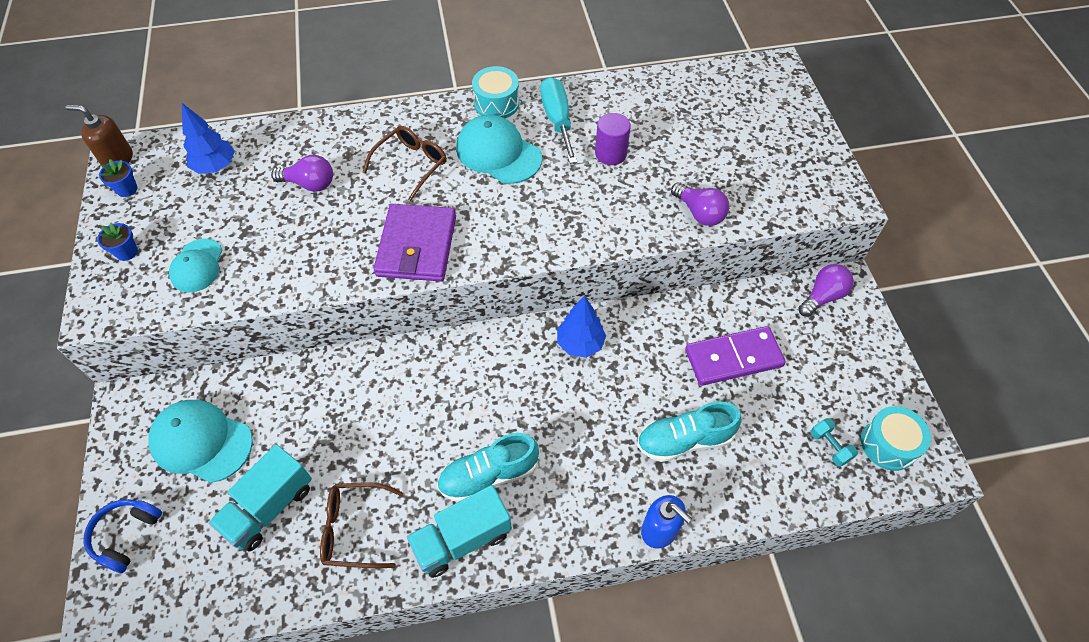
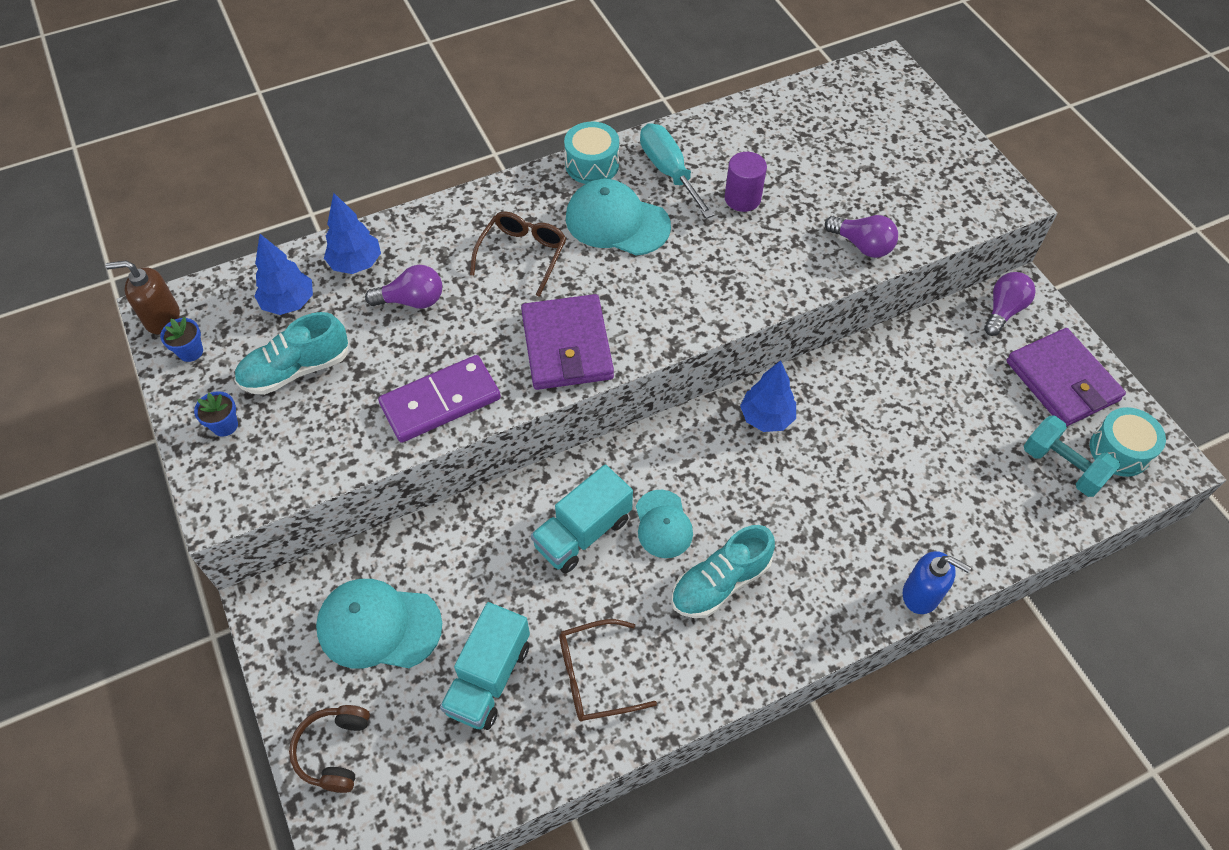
camera: 15 degrees left, 0 degrees up
blue headphones [84,499,162,573] -> brown headphones [289,705,370,793]
turquoise cap [169,239,223,292] -> turquoise cap moved to [636,490,693,558]
turquoise truck [407,485,512,578] -> turquoise truck moved to [531,465,633,573]
turquoise shoe [637,401,742,462] -> turquoise shoe moved to [234,312,349,395]
purple domino [685,326,786,386] -> purple domino moved to [378,355,501,443]
turquoise dumbbell [810,418,858,467] -> turquoise dumbbell [1024,415,1120,497], size x1.68
none -> blue tree [324,193,381,274]
none -> purple wallet [1006,328,1126,427]

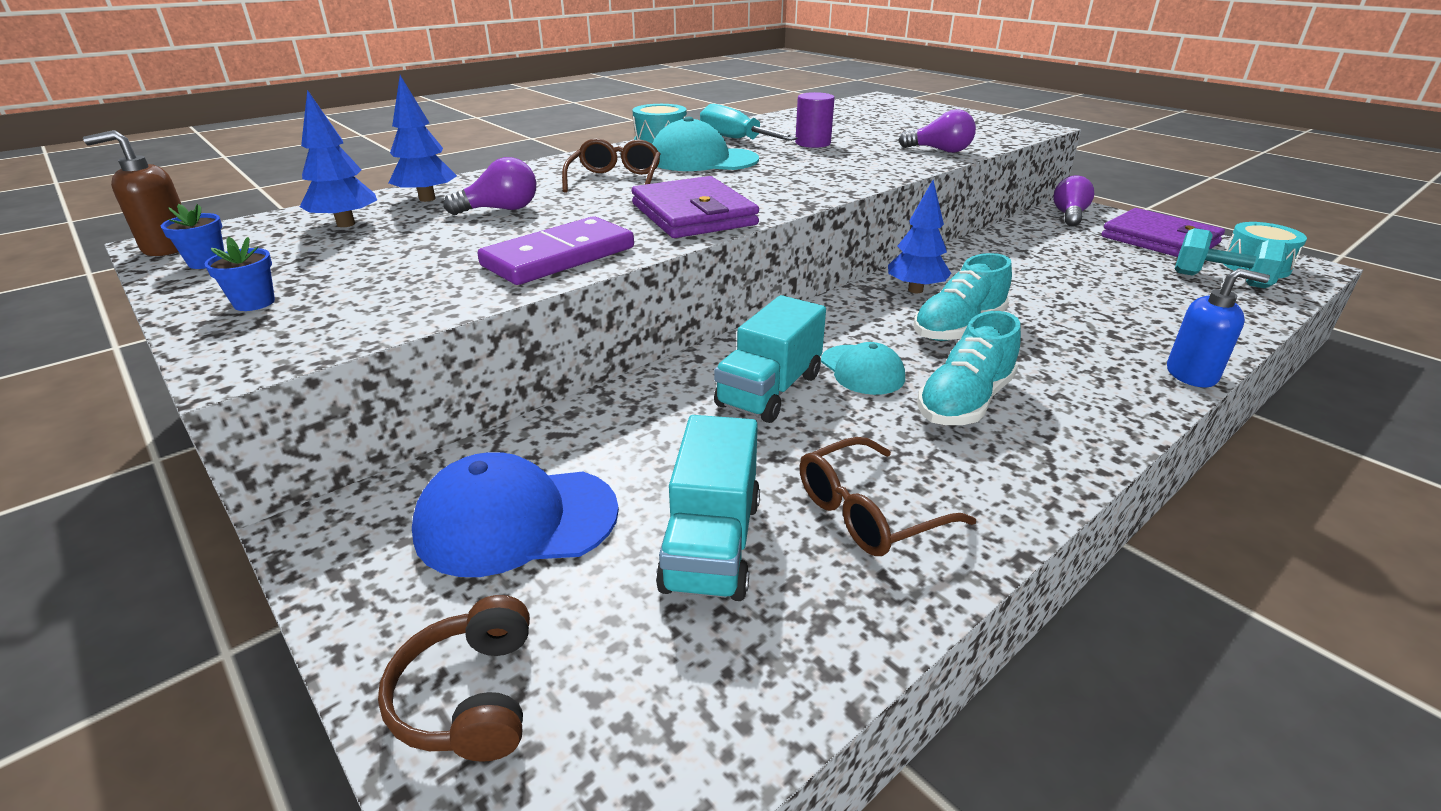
camera: 15 degrees left, 25 degrees down
turquoise shoe [234,312,349,395] -> turquoise shoe moved to [913,253,1012,341]
turquoise cap [316,579,442,669] -> blue cap [412,452,619,577]

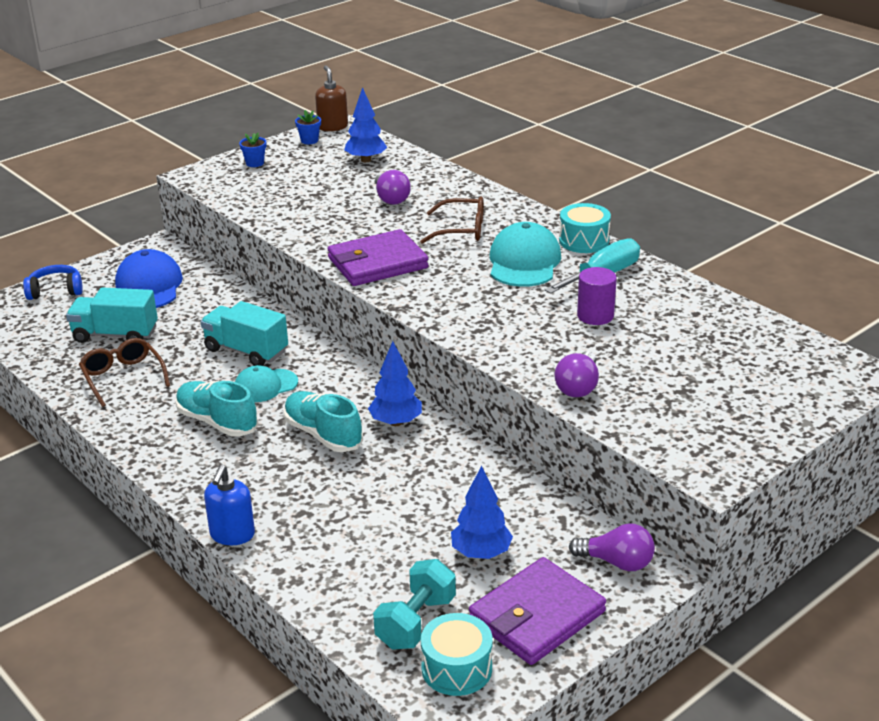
camera: 90 degrees right, 0 degrees up
brown headphones [378,595,530,762] -> blue headphones [23,265,83,300]
blue tree [388,75,457,202] -> blue tree moved to [451,465,513,559]
purple domino [478,216,634,285] -> none

